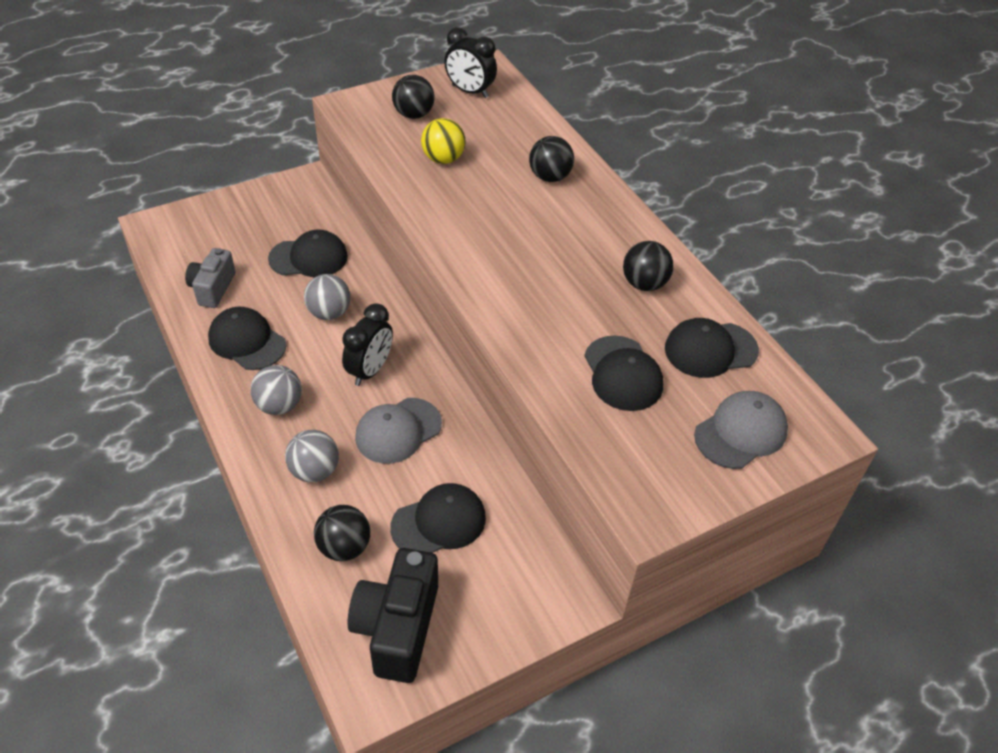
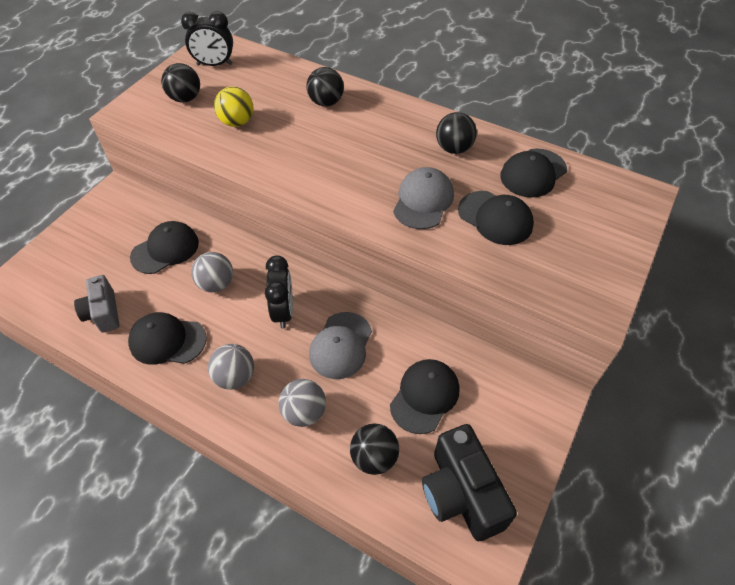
camera: 30 degrees left, 5 degrees up
grey cap [694,391,788,469] -> grey cap moved to [393,167,454,229]

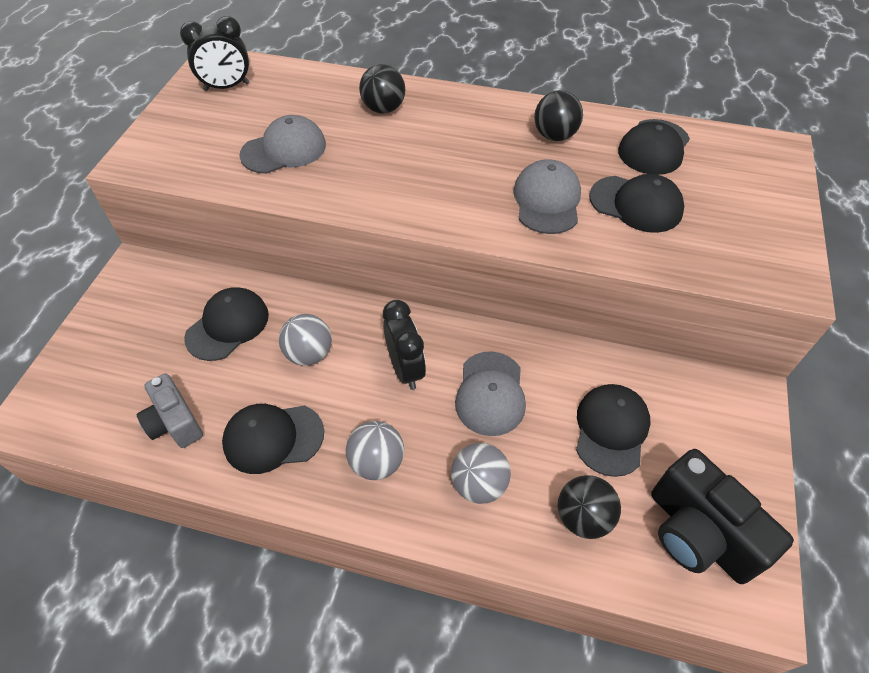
camera: 15 degrees left, 0 degrees up
black ball [161,63,200,103] -> none
yellow ball [214,86,253,127] -> grey cap [239,115,326,174]

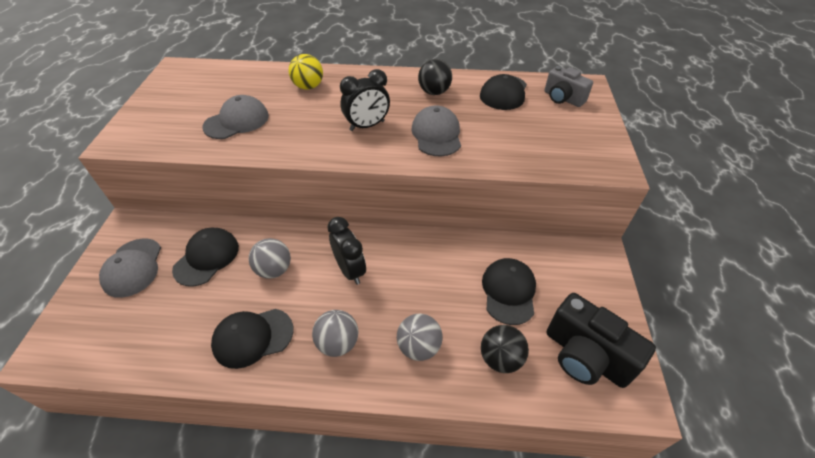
camera: 10 degrees left, 5 degrees down
grey camera [136,373,203,448] -> grey camera moved to [545,66,593,107]
black clock [180,16,249,91] -> black clock moved to [340,69,390,131]
black ball [359,64,405,114] -> yellow ball [289,54,323,90]
grey cap [455,351,526,436] -> grey cap moved to [99,238,161,298]
black cap [589,174,684,233] -> none

